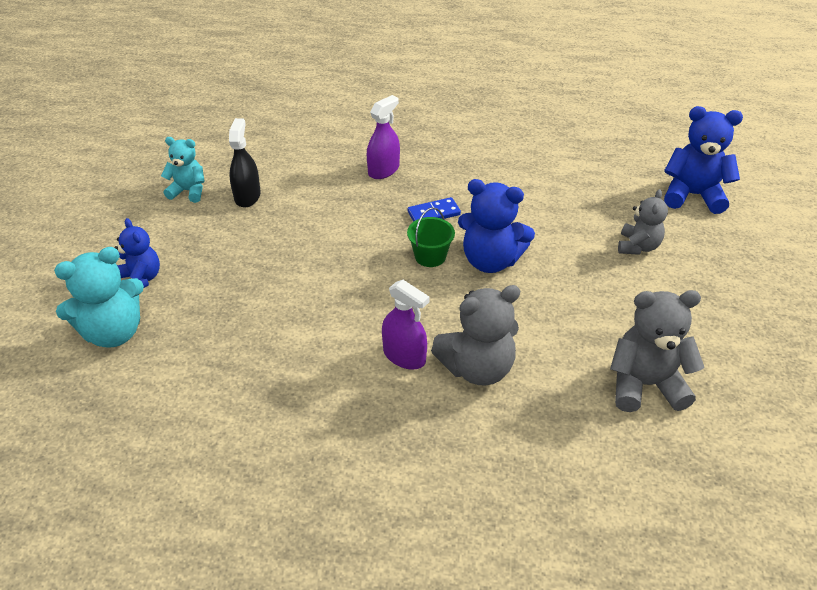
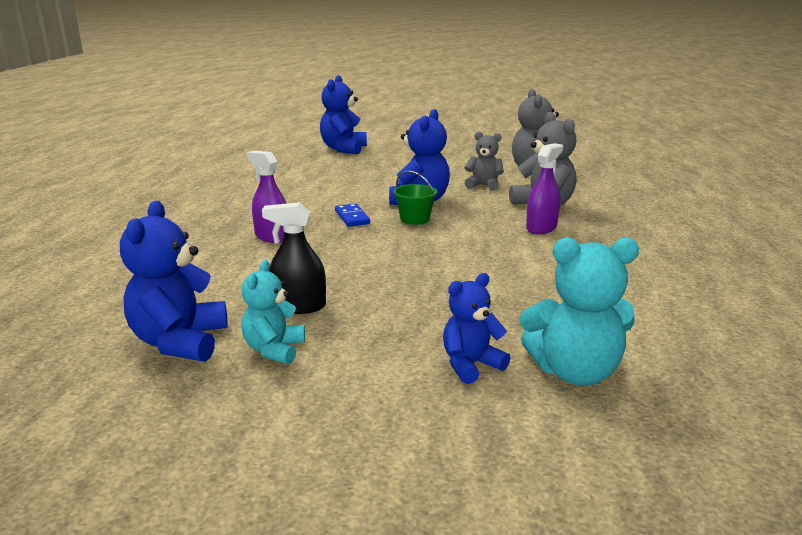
camera: 90 degrees left, 20 degrees down
turquoise teddy bear [54,247,144,348] -> turquoise teddy bear turned 120 degrees clockwise [520,238,639,386]
grey teddy bear [618,189,668,255] -> grey teddy bear moved to [464,132,504,191]
none -> blue teddy bear [120,201,228,362]

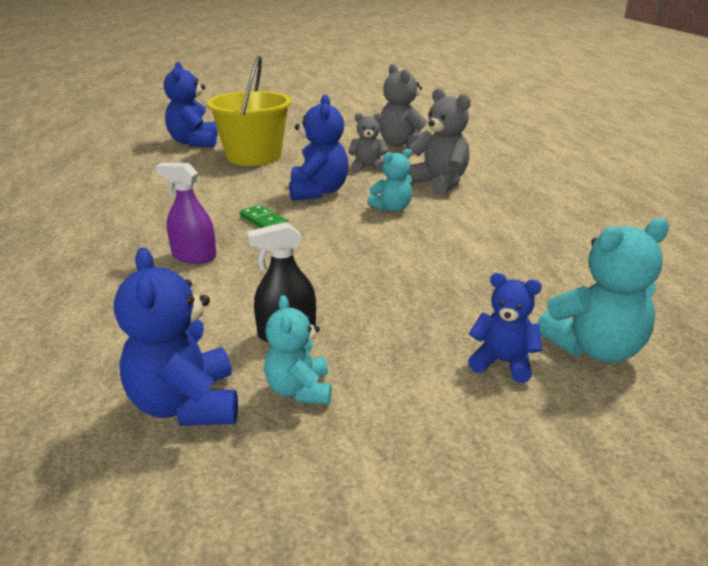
camera: 20 degrees left, 5 degrees up
blue domino [335,204,370,227] -> green domino [240,205,288,228]
green bucket [393,170,437,225] -> none
blue teddy bear [443,273,511,384] -> blue teddy bear turned 75 degrees clockwise [468,273,542,383]
purple spray bottle [526,143,563,234] -> none
none -> yellow bucket [207,56,292,166]
none -> turquoise teddy bear [367,149,412,212]

